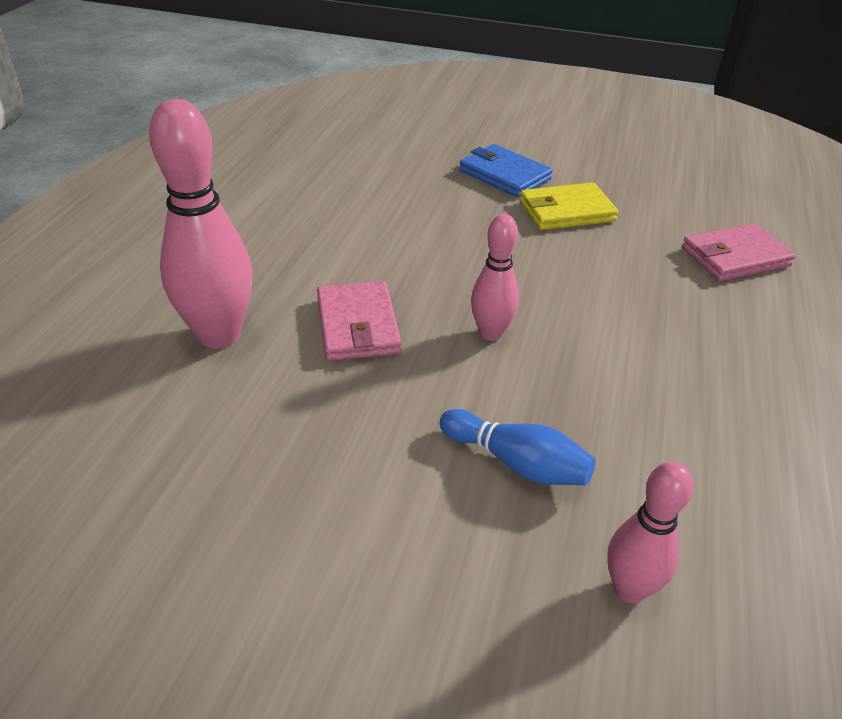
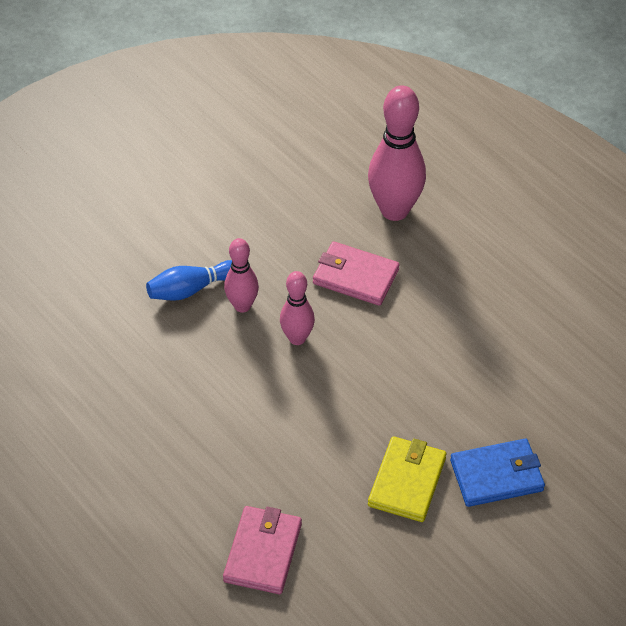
camera: 125 degrees right, 10 degrees up
pink bowling pin [607,461,693,603] -> pink bowling pin moved to [224,238,259,313]

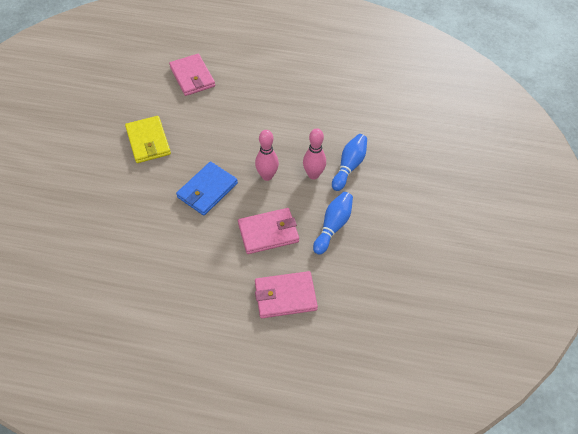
camera: 140 degrees right, 5 degrees up
pink bowling pin [368,86,426,221] -> pink wallet [255,271,318,318]
blue wallet [450,439,545,507] -> blue wallet moved to [176,162,238,216]
none -> blue bowling pin [313,192,353,255]

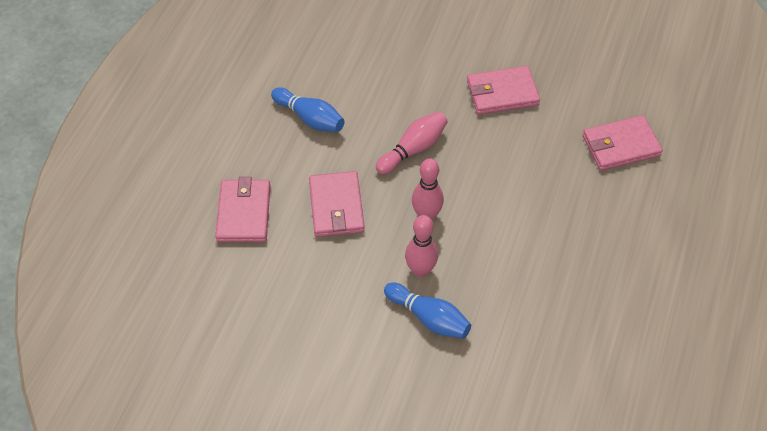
camera: 100 degrees right, 0 degrees up
yellow wallet [125,116,171,163] -> pink wallet [467,66,540,115]
blue wallet [176,162,238,216] -> pink bowling pin [376,111,448,175]
blue bowling pin [313,192,353,255] -> blue bowling pin moved to [271,87,345,132]

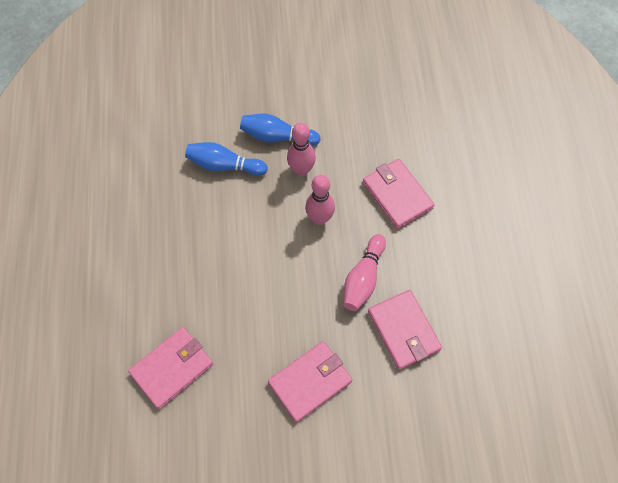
camera: 155 degrees right, 10 degrees up
pink wallet [216,177,270,242] -> pink wallet moved to [368,290,442,370]
blue bowling pin [271,87,345,132] -> blue bowling pin moved to [185,142,268,176]

